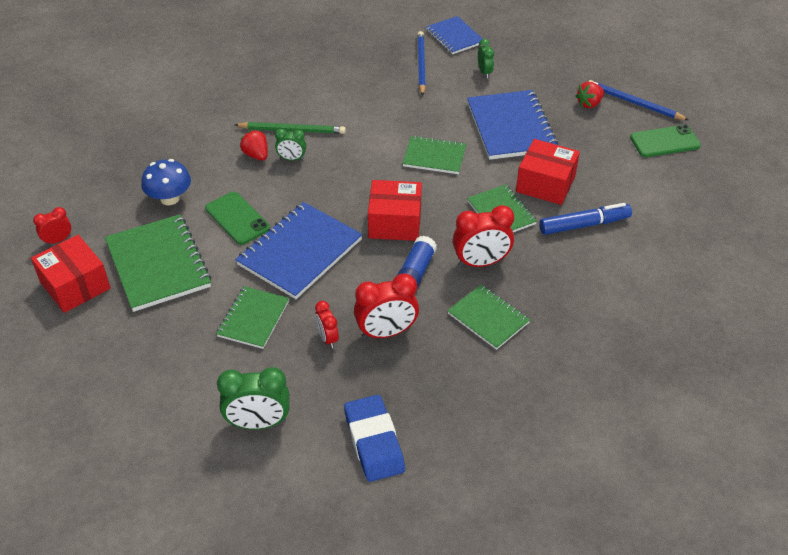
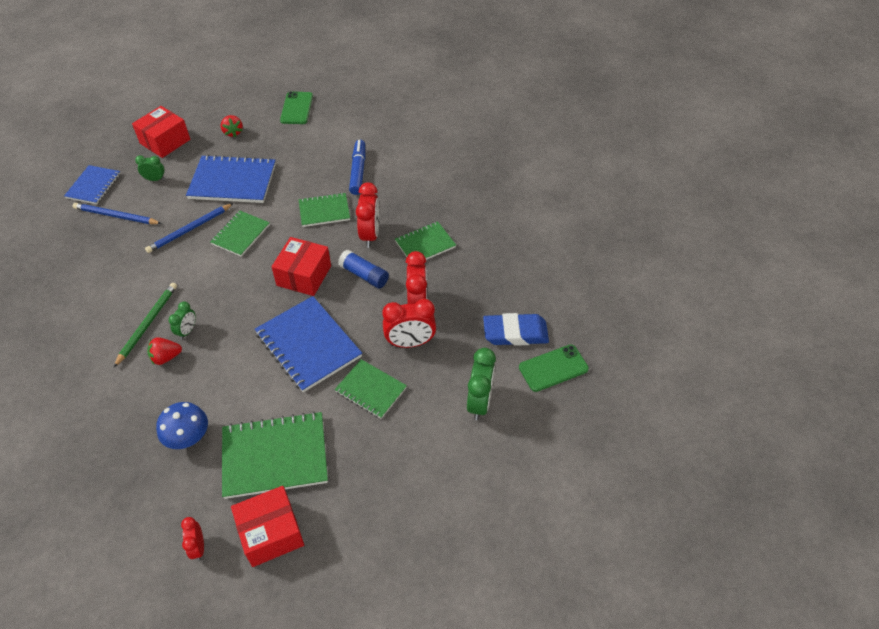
camera: 75 degrees left, 5 degrees up
green phone [205,192,270,245] -> green phone moved to [519,344,589,392]
red clock [315,301,339,348] -> red clock [382,299,436,348], size x1.76
blue notebook [426,16,483,54] -> blue notebook turned 60 degrees counterclockwise [64,165,120,204]
red box [516,139,580,205] -> red box moved to [132,106,190,158]
blue pencil [588,80,689,120] -> blue pencil moved to [145,203,234,253]

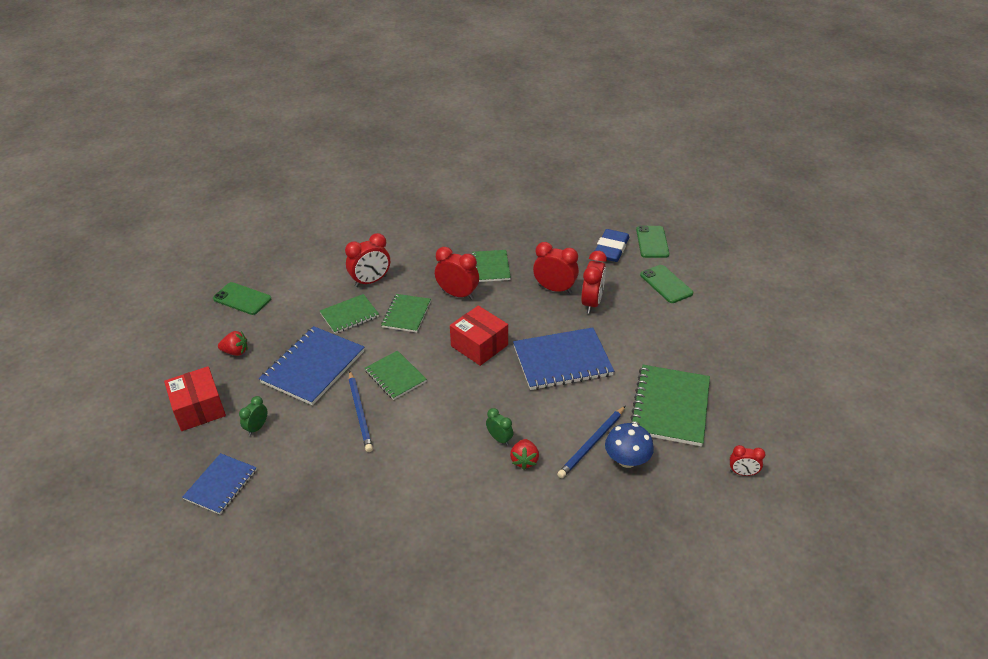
camera: 65 degrees left, 10 degrees down
blue notebook [64,165,120,204] -> blue notebook turned 75 degrees clockwise [182,453,257,514]
blue pencil [73,203,162,224] -> blue pencil moved to [557,406,625,478]
green pencil [113,283,177,368] -> none
red box [231,486,304,567] -> none
green notebook [335,359,407,419] -> green notebook moved to [320,294,379,334]
blue glue stick [338,250,389,289] -> none
blue marker [349,140,366,195] -> red clock [345,233,390,287]
green clock [467,348,496,420] -> green phone [640,265,693,303]

